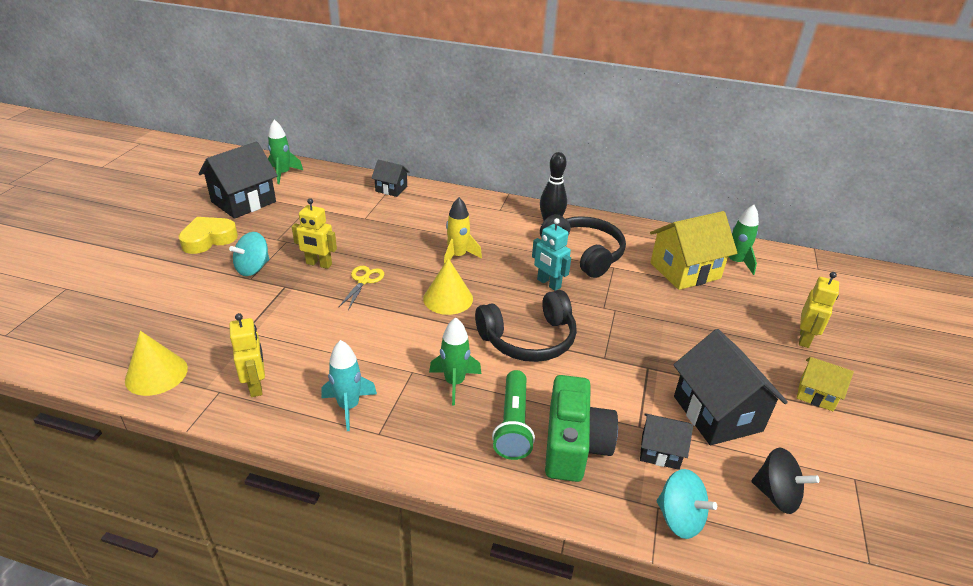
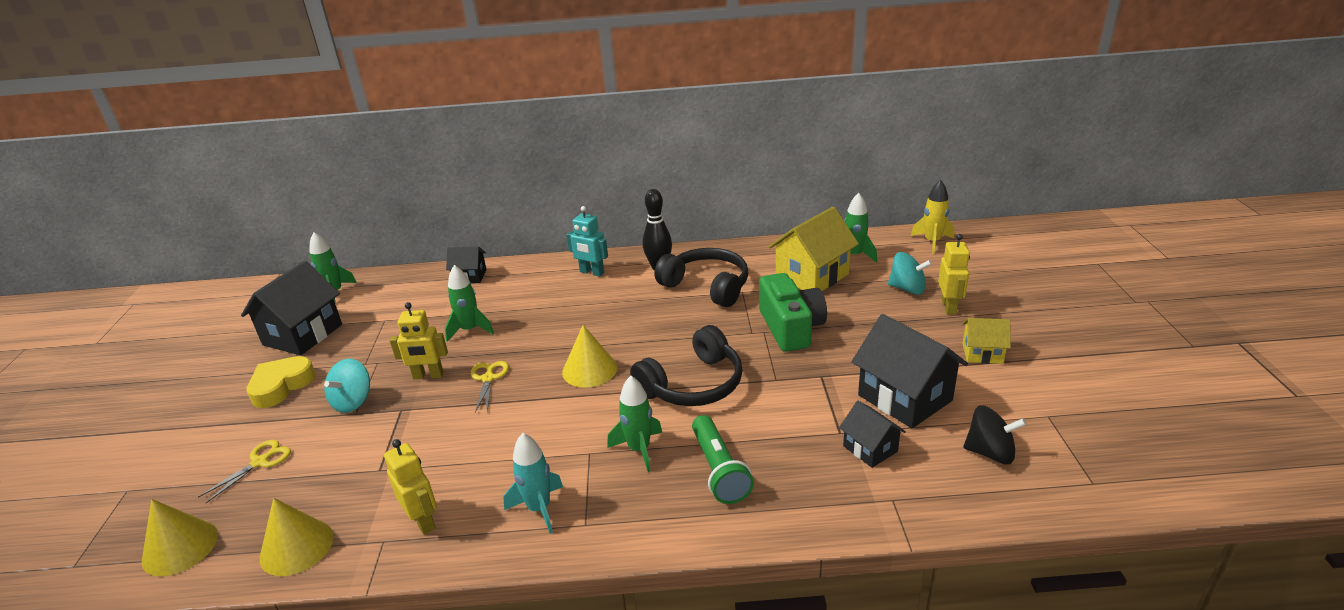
camera: 15 degrees left, 5 degrees down
yellow rocket [444,197,482,264] -> yellow rocket moved to [911,180,954,254]
turquoise robot [532,218,571,291] -> turquoise robot moved to [567,206,608,277]
green camera [545,375,618,482] -> green camera moved to [759,273,827,352]
black house [640,413,693,470] -> black house turned 60 degrees clockwise [839,401,906,468]
turquoise spinning top [657,469,717,539] -> turquoise spinning top moved to [888,252,932,295]
none -> yellow cone [142,499,218,577]
none -> yellow scissors [198,439,291,503]
none -> green rocket [445,265,494,342]

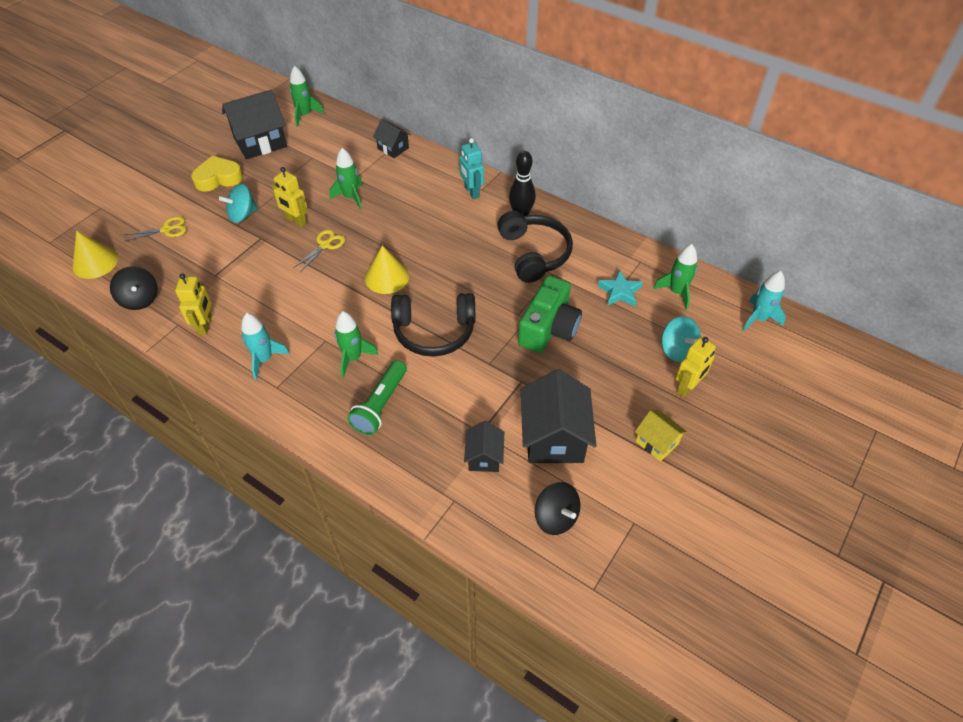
camera: 35 degrees right, 20 degrees up
yellow cone [260,498,334,576] -> black spinning top [110,266,158,310]
yellow house [768,207,859,291] -> turquoise star [598,270,643,306]
yellow rocket [911,180,954,254] -> turquoise rocket [743,271,786,331]

